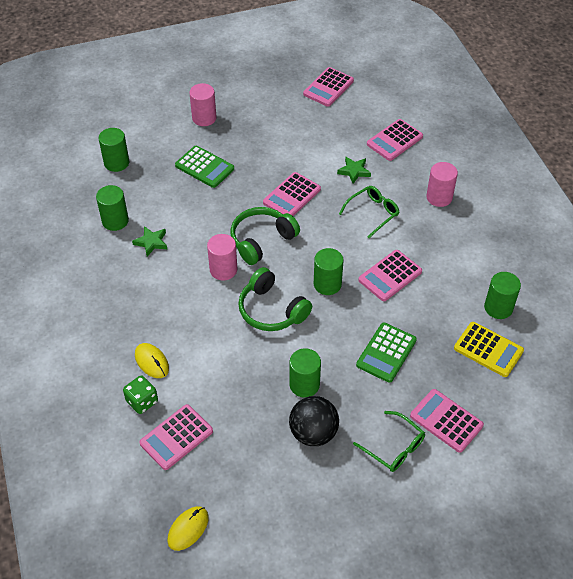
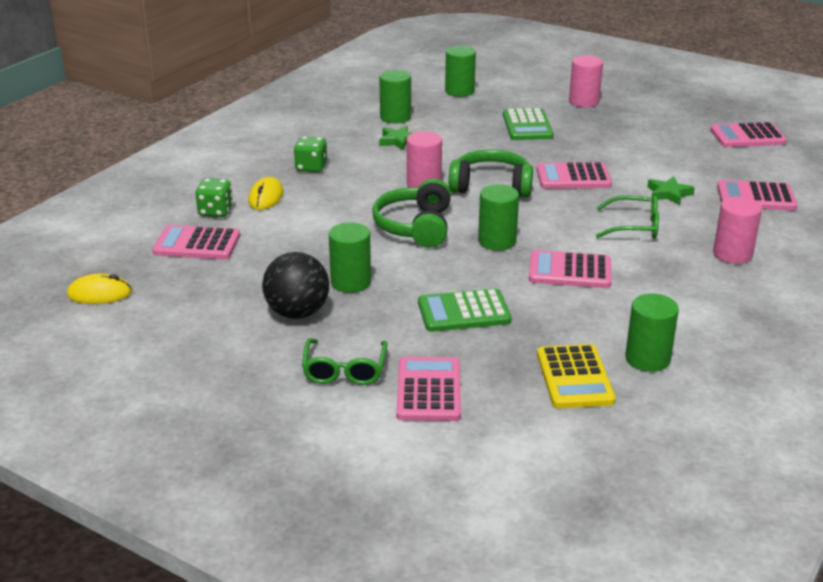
camera: 50 degrees right, 20 degrees down
none -> green dice [294,136,327,173]

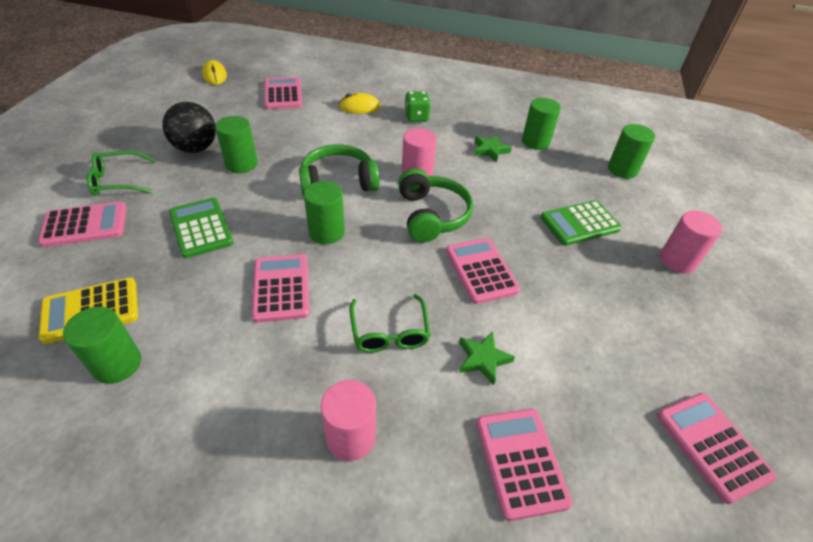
camera: 70 degrees right, 15 degrees up
green dice [196,178,233,217] -> none

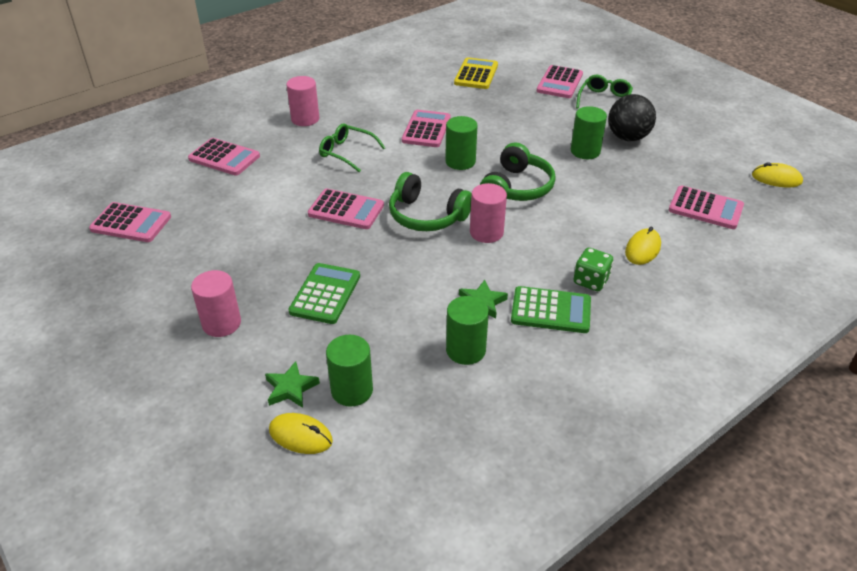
camera: 130 degrees right, 5 degrees down
green cylinder [63,307,141,384] -> none
green calculator [169,198,233,258] -> green calculator moved to [511,286,591,333]
pink calculator [252,254,310,323] -> pink calculator turned 105 degrees counterclockwise [402,110,451,147]
green star [459,332,515,385] -> green star moved to [265,361,320,408]
none -> yellow mouse [269,413,333,454]

